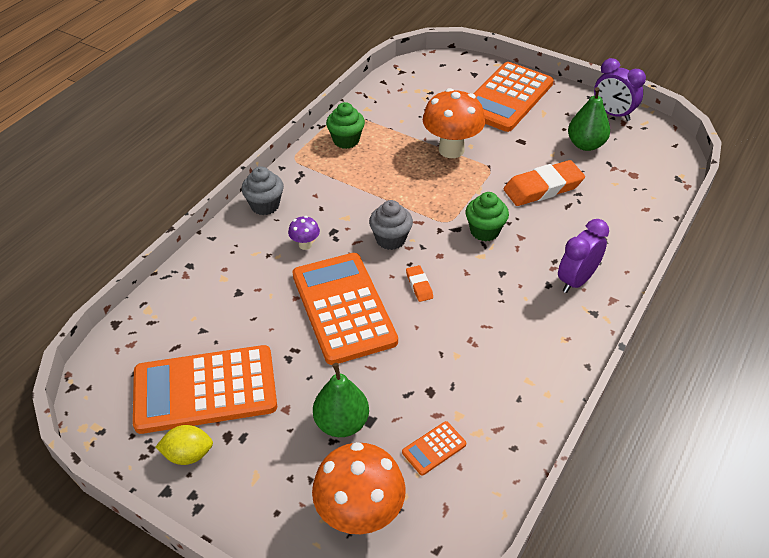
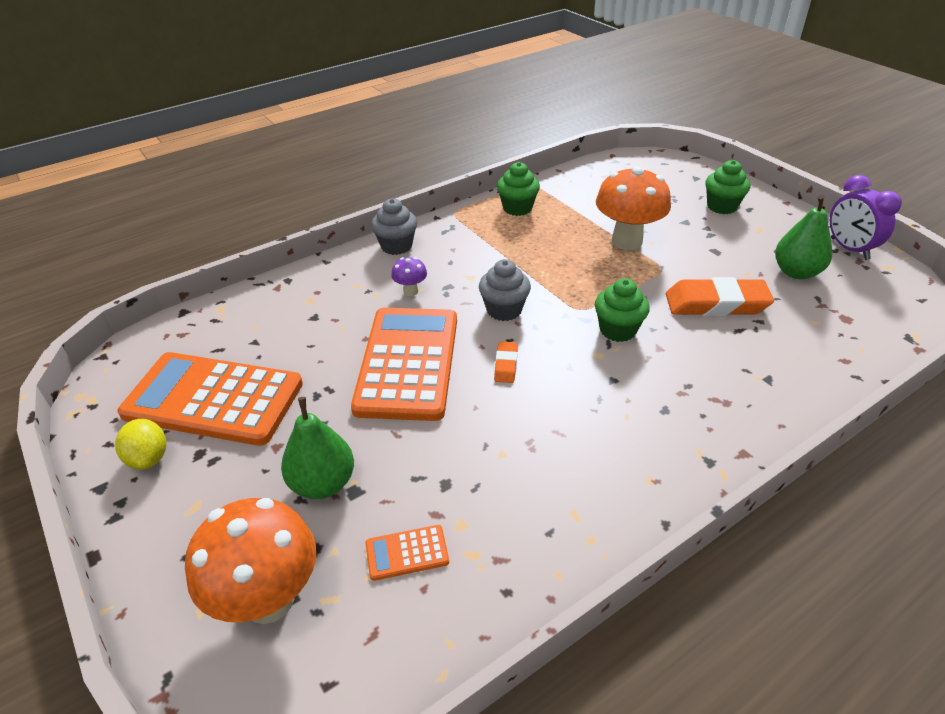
camera: 25 degrees right, 5 degrees down
yellow lemon [156,425,213,465] -> yellow lemon turned 45 degrees clockwise [115,419,166,470]
orange calculator [473,62,553,132] -> green cupcake [705,160,750,214]
purple clock [558,219,609,293] -> none

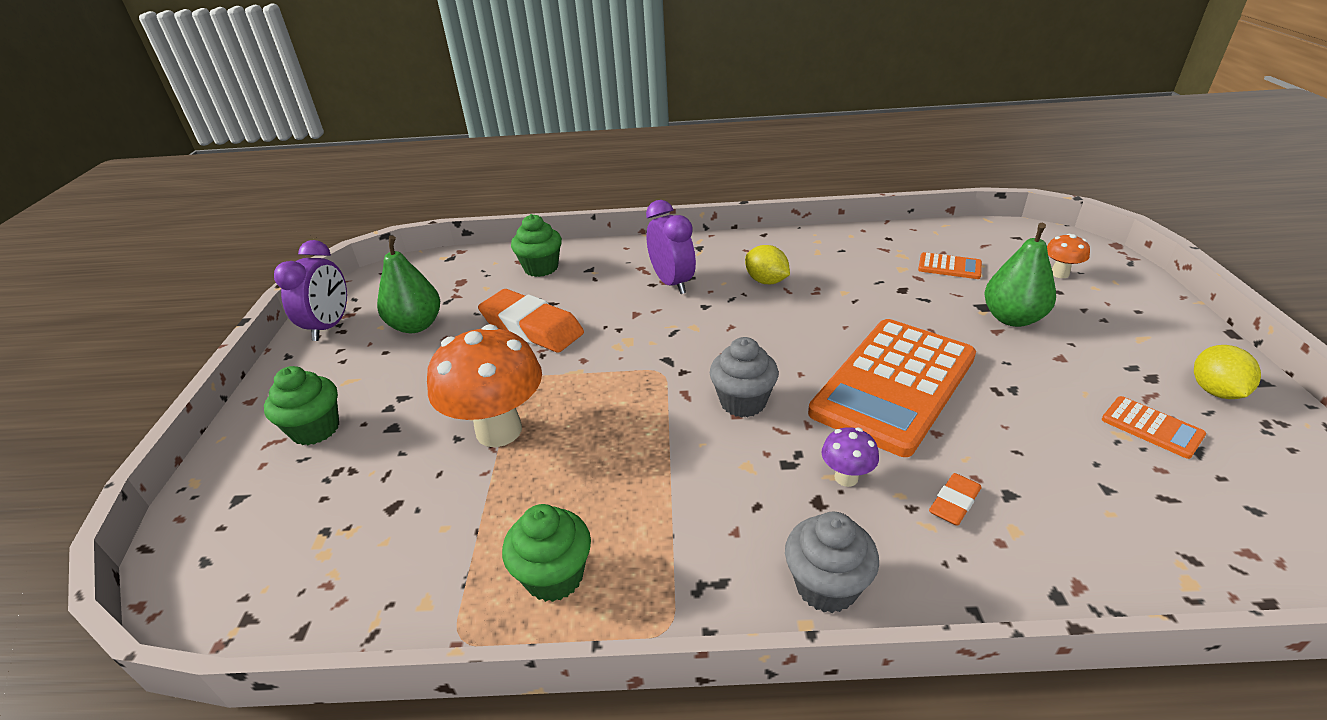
camera: 145 degrees left, 5 degrees down
orange calculator [117,352,303,446] -> orange calculator [1102,396,1206,459], size x0.40
orange mushroom [185,498,316,624] -> orange mushroom [1047,234,1090,278], size x0.46
orange eraser [494,341,518,383] -> orange eraser moved to [929,473,981,526]
green cupcake [595,278,650,342] -> green cupcake moved to [511,214,562,277]
none -> purple clock [646,200,696,294]
none -> yellow lemon [745,245,790,284]

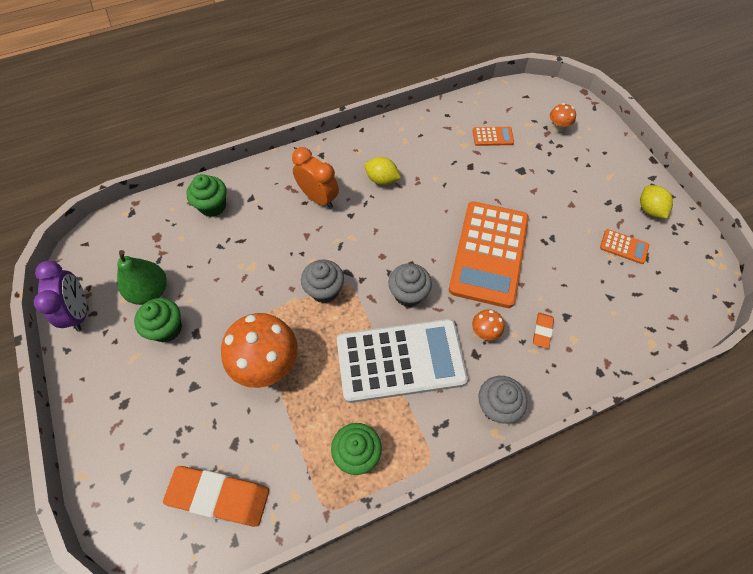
camera: 25 degrees left, 25 degrees up
green cupcake [264,366,339,445] -> green cupcake moved to [134,298,182,342]
orange eraser [478,289,584,353] -> orange eraser moved to [163,466,269,527]
purple clock [646,200,696,294] -> orange clock [292,147,339,209]
purple mushroom [822,427,879,487] -> orange mushroom [472,309,504,340]
green pear [984,223,1056,327] -> none
none -> grey cupcake [301,260,344,303]
none -> white calculator [337,319,468,403]

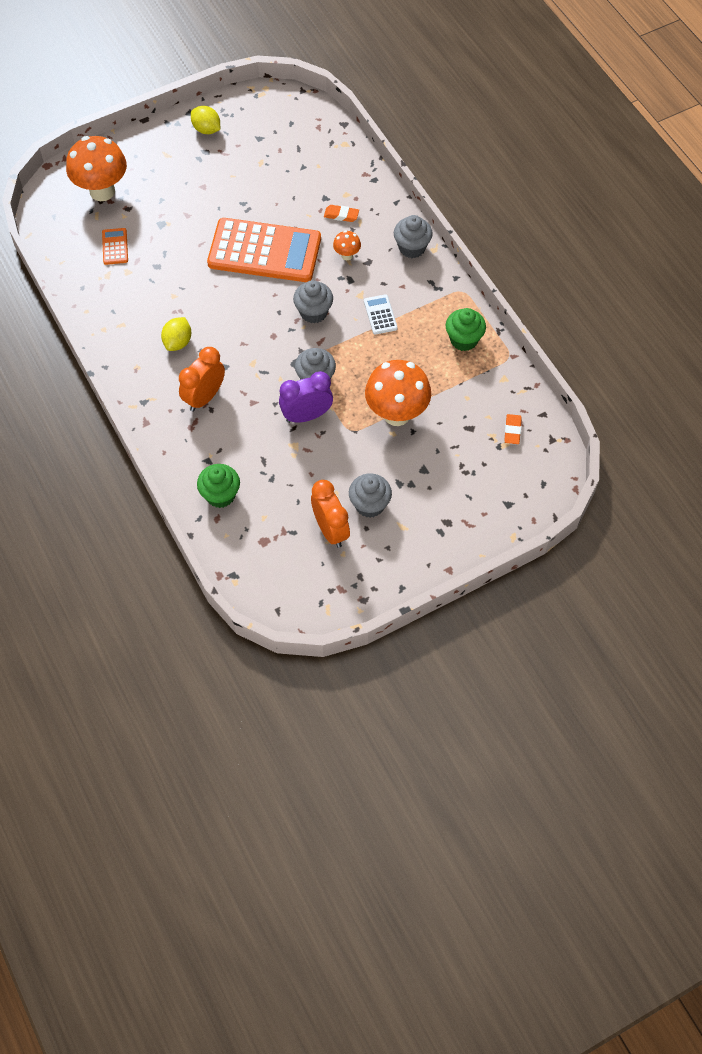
camera: 95 degrees left, 0 degrees up
purple clock [34,261,87,331] -> purple clock moved to [279,371,333,423]
green pear [117,250,167,305] -> orange clock [311,480,350,548]
green cupcake [134,298,182,342] -> grey cupcake [349,473,392,518]
orange eraser [163,466,269,527] -> orange eraser [504,414,522,444], size x0.48
white calculator [337,319,468,403] -> white calculator [364,294,398,335], size x0.40
orange mushroom [550,103,576,132] -> orange mushroom [66,136,127,201], size x2.19
orange calculator [600,229,649,264] -> none
yellow lemon [640,185,673,219] -> yellow lemon turned 60 degrees clockwise [191,106,220,134]

